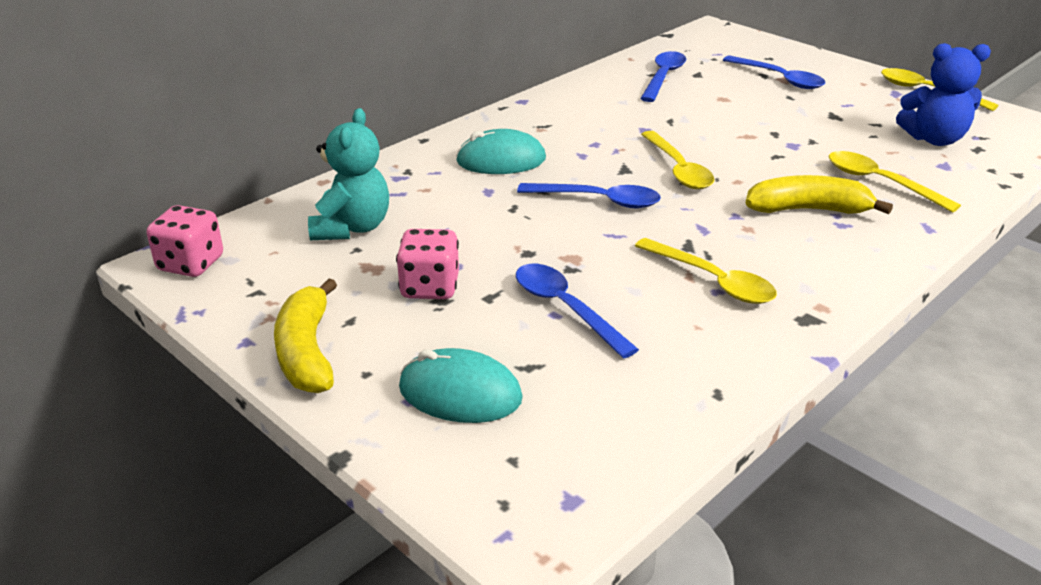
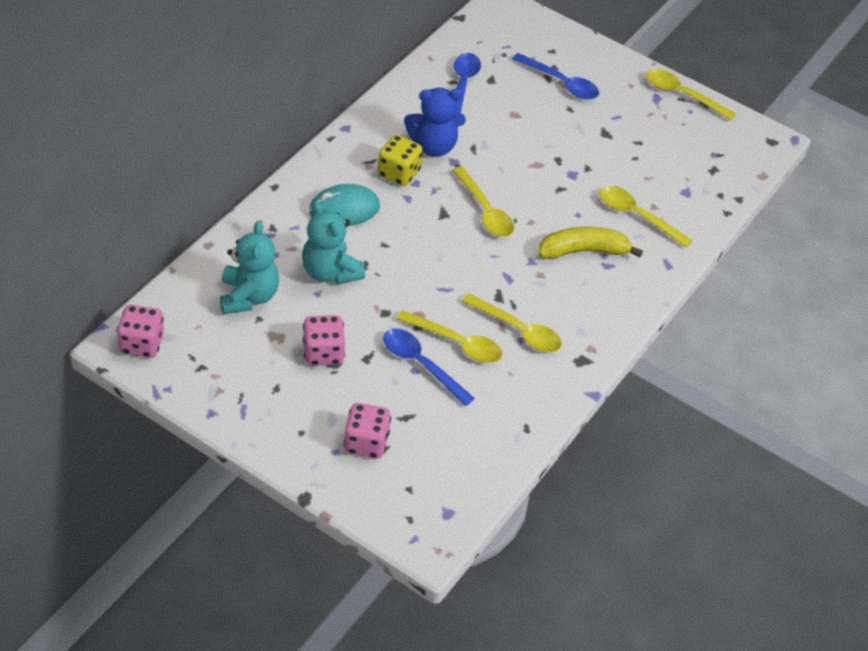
camera: 15 degrees left, 15 degrees up
yellow banana [274,278,337,393] -> none
turquoise mouse [399,348,523,423] -> pink dice [344,403,391,458]
blue spoon [517,183,661,208] -> none
blue teddy bear [896,43,991,146] -> blue teddy bear moved to [404,87,466,157]
none -> turquoise teddy bear [302,201,365,284]
none -> yellow dice [377,135,423,186]
none -> yellow spoon [396,310,502,363]

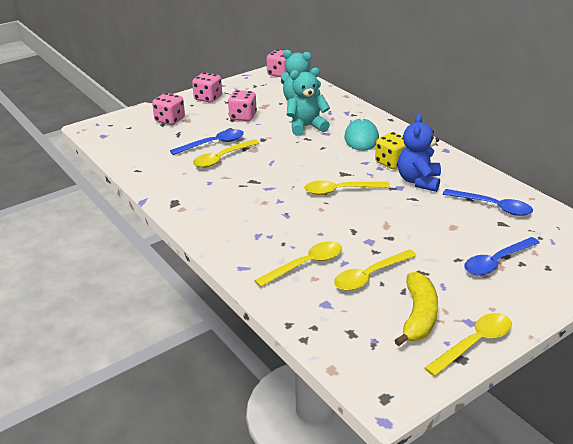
camera: 115 degrees right, 15 degrees down
yellow spoon [461,293,562,352] -> yellow spoon moved to [334,249,417,291]
yellow banana [538,227,643,259] -> yellow banana moved to [394,272,438,346]
none -> pink dice [192,72,222,103]

